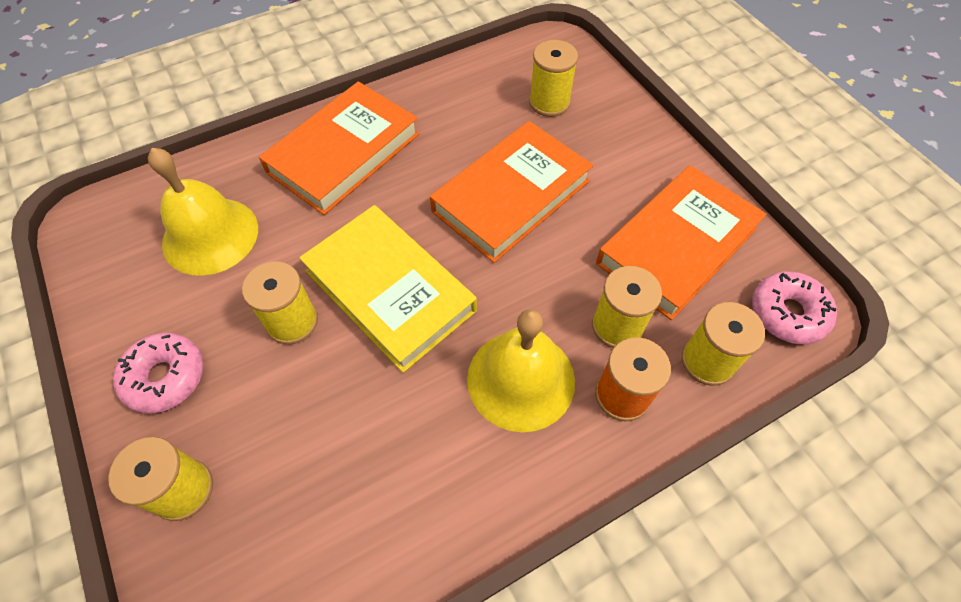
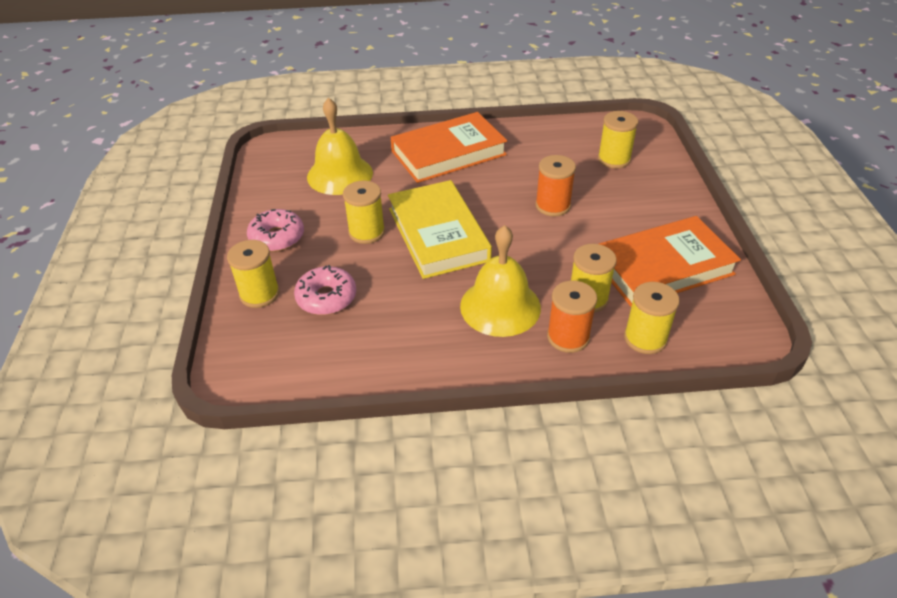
camera: 25 degrees right, 15 degrees down
orange book [430,121,593,263] -> orange spool [535,155,576,217]
pink donut [752,271,837,344] -> pink donut moved to [294,265,356,315]

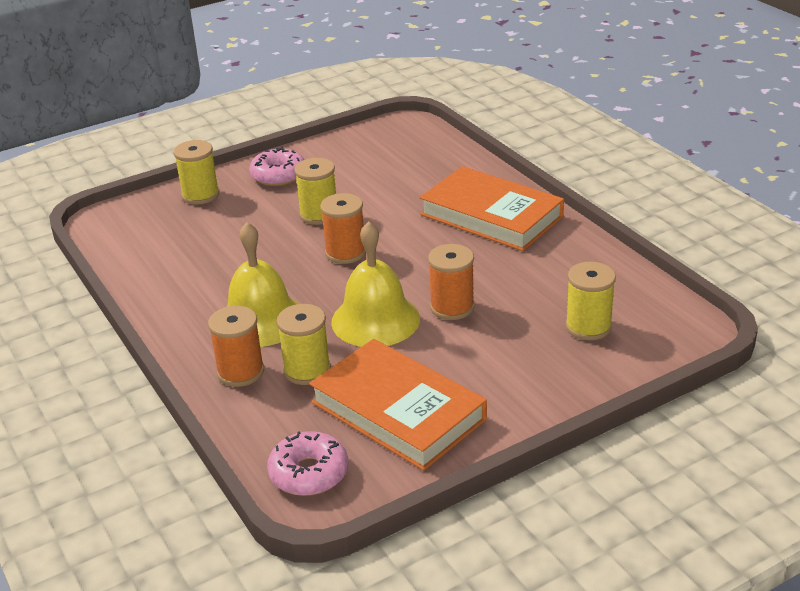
camera: 65 degrees right, 10 degrees down
pink donut [294,265,356,315] -> pink donut moved to [267,431,348,496]
yellow bell [307,97,373,195] -> yellow bell moved to [331,221,420,347]
yellow book [388,180,492,279] -> orange spool [320,193,366,264]
yellow spool [624,282,680,354] -> none

